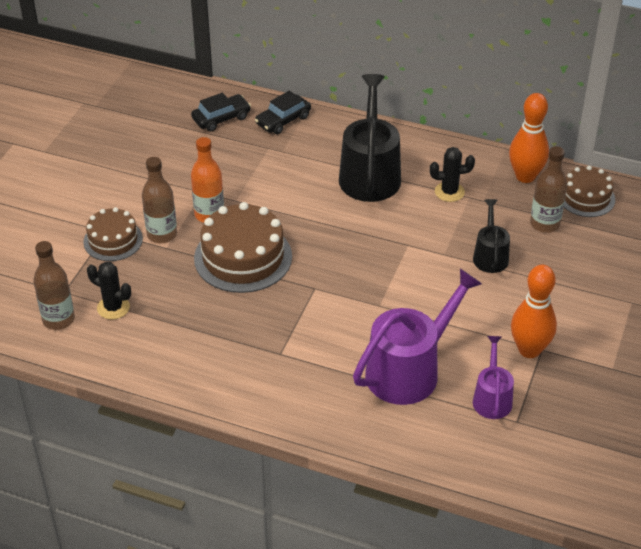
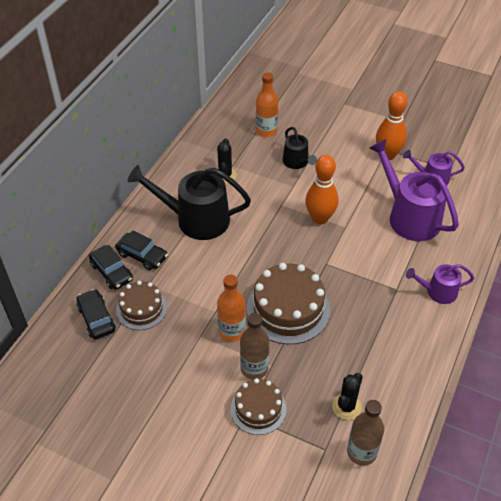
camera: 85 degrees left, 5 degrees up
black watering can [473,199,510,273] -> black watering can turned 120 degrees counterclockwise [283,127,317,169]
orange bowling pin [509,93,549,183] -> orange bowling pin moved to [305,155,338,224]
brown bottle [530,146,567,233] -> orange bottle [256,73,278,137]
brown cake [564,166,615,217] -> brown cake moved to [116,281,167,330]
none -> black car [115,231,168,271]
none -> purple watering can [406,264,474,304]

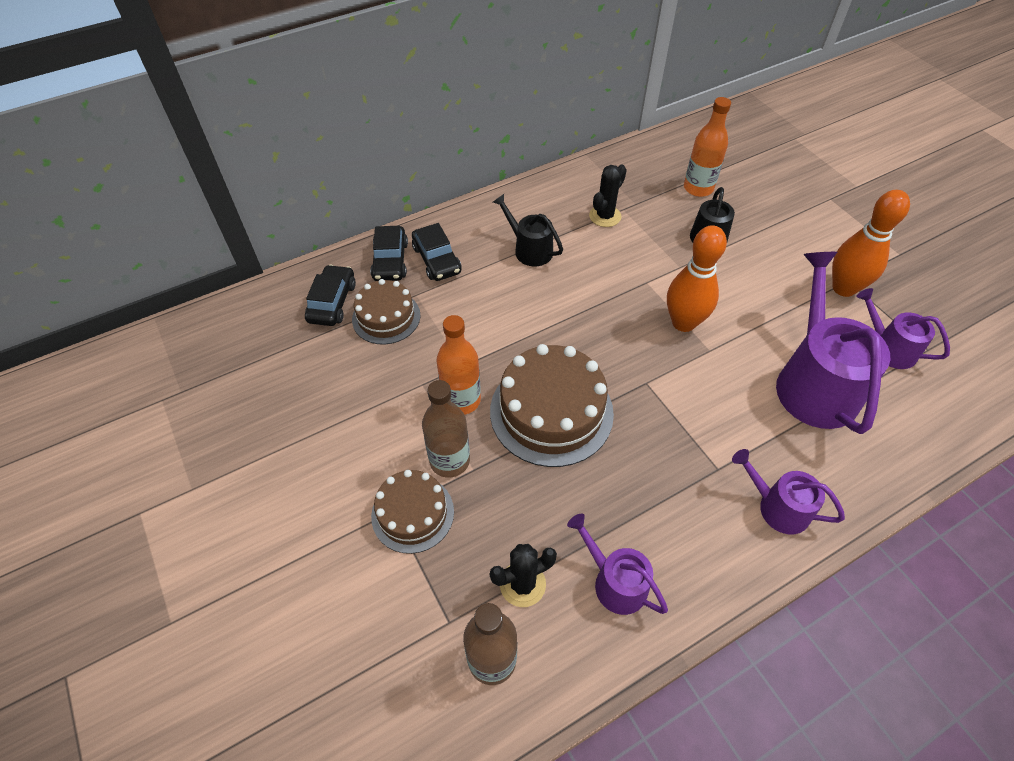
camera: 35 degrees right, 5 degrees up
black watering can [127,165,251,240] -> black watering can [493,194,563,267], size x0.54
none -> purple watering can [567,514,668,615]

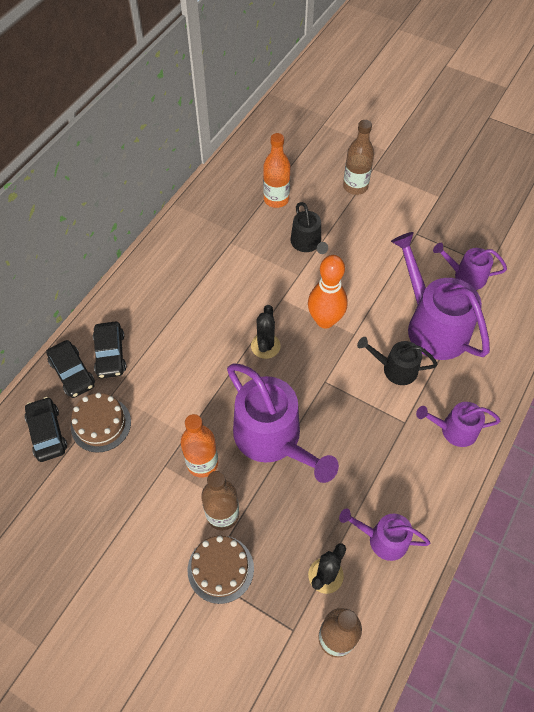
camera: 30 degrees left, 5 degrees up
black car [412,223,461,281] -> black car turned 45 degrees clockwise [93,321,126,378]
brown cake [490,344,614,467] -> purple watering can [227,363,339,483]
black watering can [493,194,563,267] -> black watering can moved to [357,337,438,385]
black cactus [589,165,627,227] -> black cactus moved to [251,305,281,359]
orange bowling pin [832,190,910,297] -> none
none -> brown bottle [343,120,374,195]

